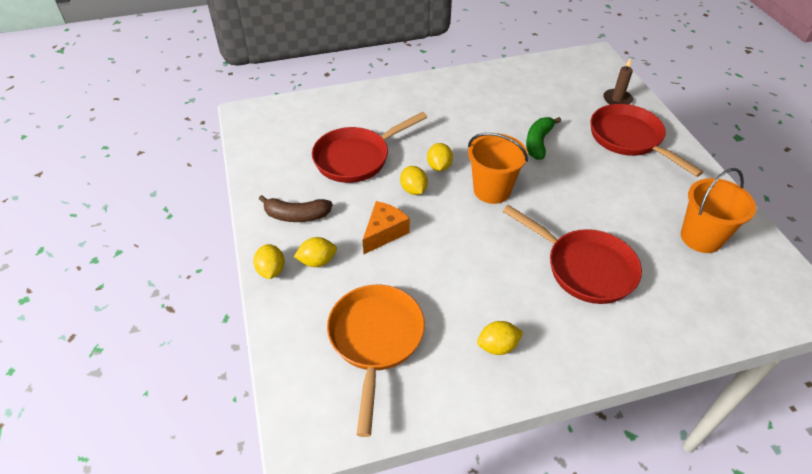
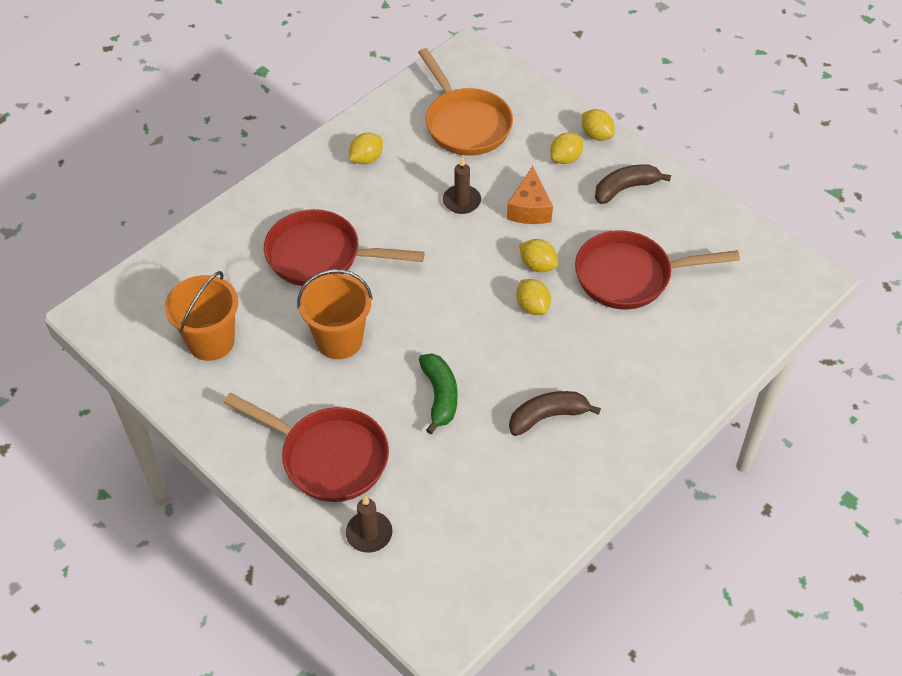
camera: 150 degrees right, 5 degrees up
red pan [312,112,427,183] -> red pan turned 120 degrees counterclockwise [575,231,740,309]
orange bucket [468,133,528,204] -> orange bucket moved to [297,269,373,359]
none -> brown candle [443,156,481,214]
none -> brown banana [509,391,601,436]

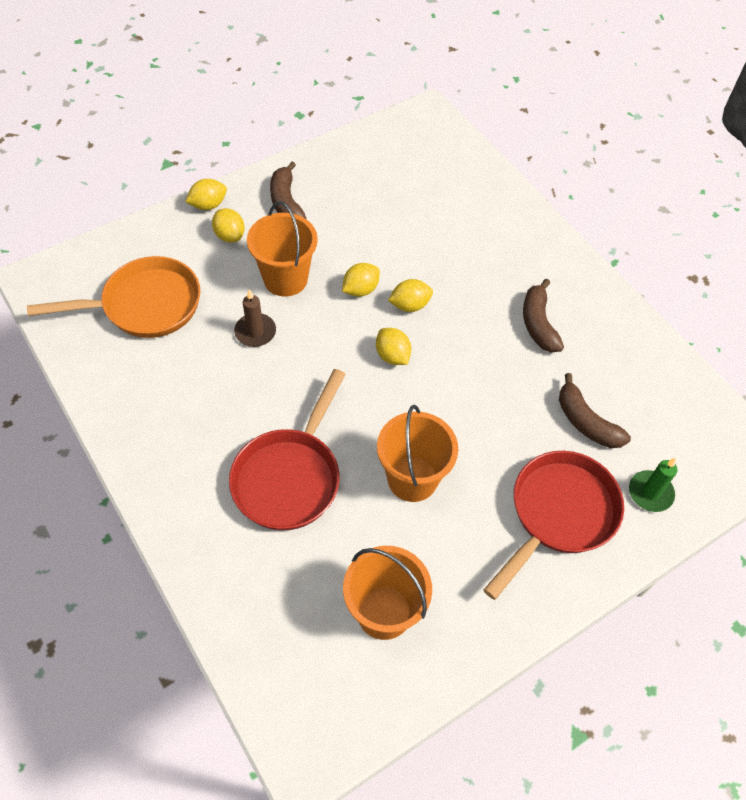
camera: 80 degrees left, 5 degrees up
brown candle [346,496,392,553] -> green candle [629,458,678,512]
yellow lemon [349,133,383,164] -> yellow lemon moved to [376,328,411,365]
green banana [419,354,457,434] -> none
orange cheese [507,166,553,224] -> orange bucket [247,201,318,297]
red pan [575,231,740,309] -> none
none -> brown banana [559,373,631,448]

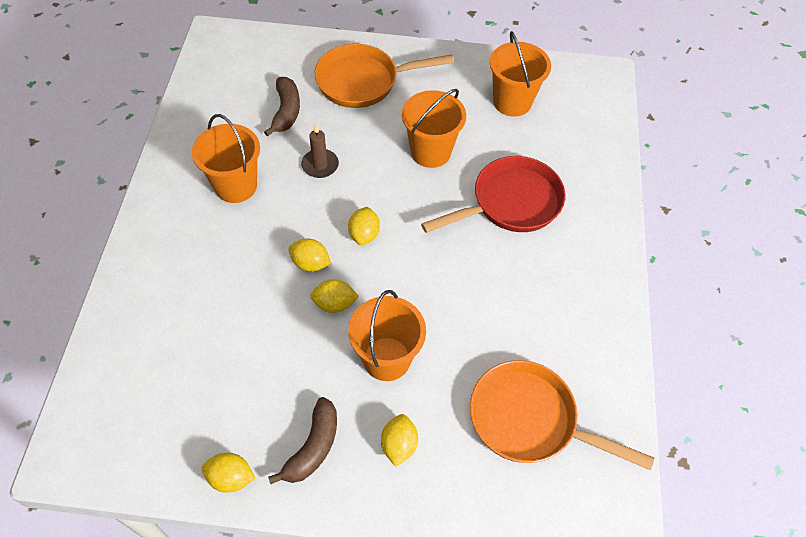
camera: 140 degrees left, 0 degrees up
yellow lemon [185,179,227,210] -> yellow lemon moved to [201,453,255,493]
brown candle [234,289,276,347] -> brown candle moved to [301,124,339,178]
red pan [484,451,624,600] -> orange pan [315,44,454,108]
brown banana [523,279,564,352] -> orange bucket [192,114,260,203]
green candle [629,458,678,512] -> none

